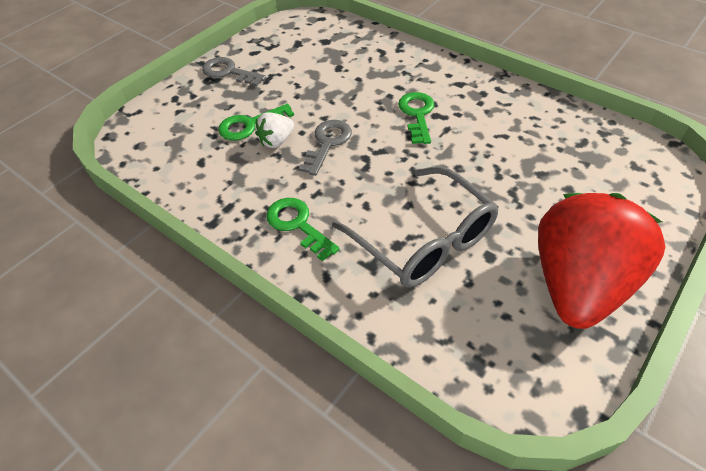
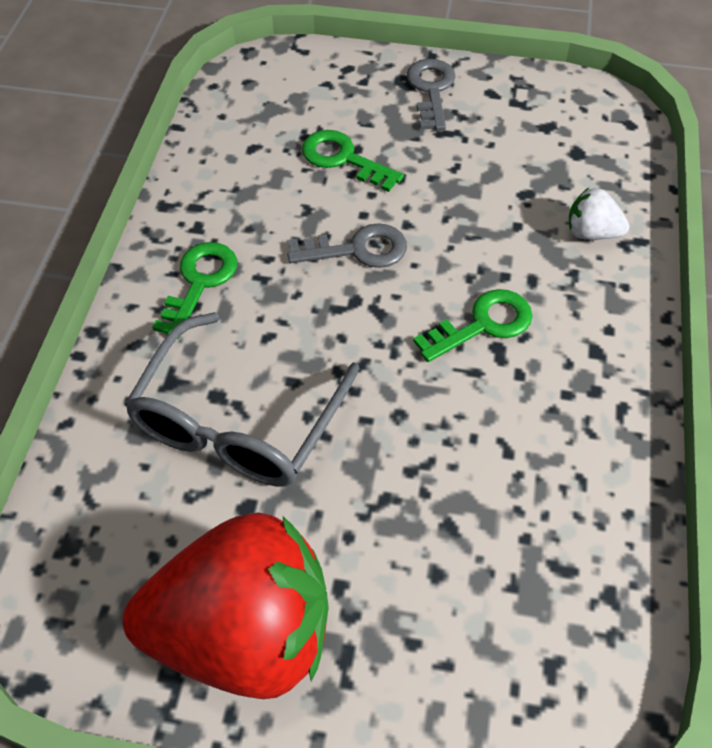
camera: 60 degrees right, 5 degrees up
white strawberry [255,113,294,148] -> white strawberry moved to [568,188,629,240]

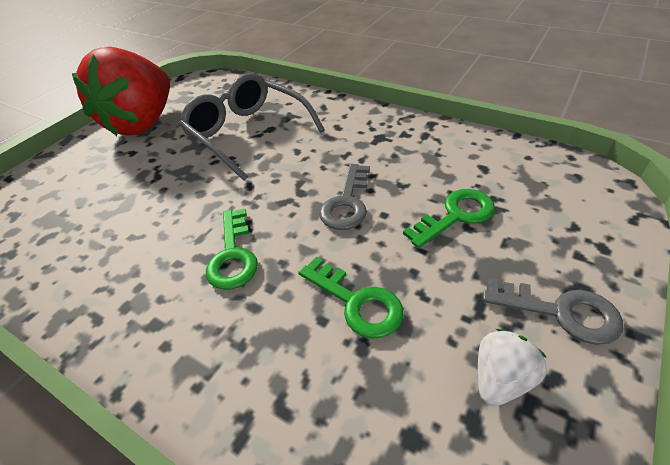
camera: 115 degrees right, 10 degrees down
green key [152,242,237,339] -> green key moved to [298,256,404,339]
white strawberry [568,188,629,240] -> white strawberry moved to [478,329,547,407]

